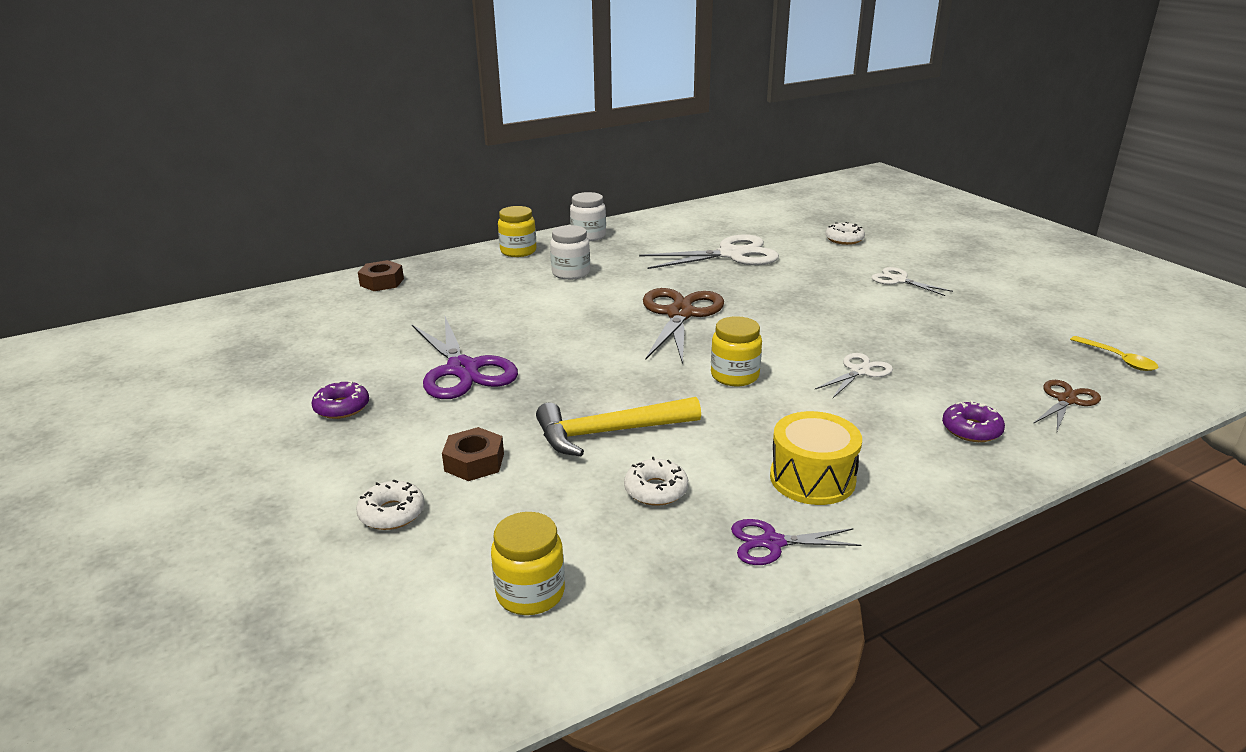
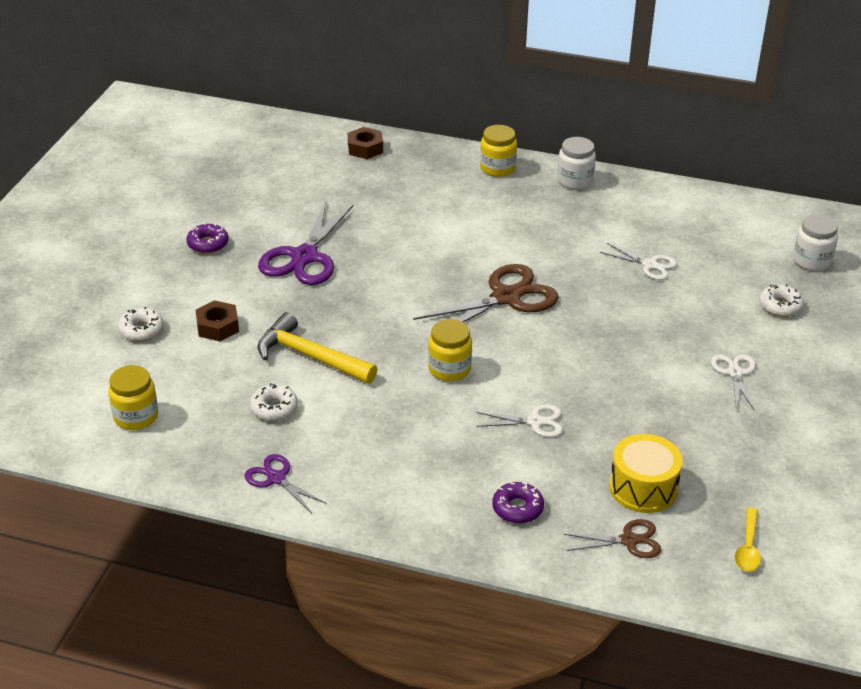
camera: 45 degrees right, 10 degrees up
white jar [550,225,590,280] -> white jar moved to [793,214,838,271]
white scissors [639,234,779,269] -> white scissors [600,243,677,280], size x0.53
yellow drum [770,411,862,505] -> yellow drum moved to [609,434,683,513]

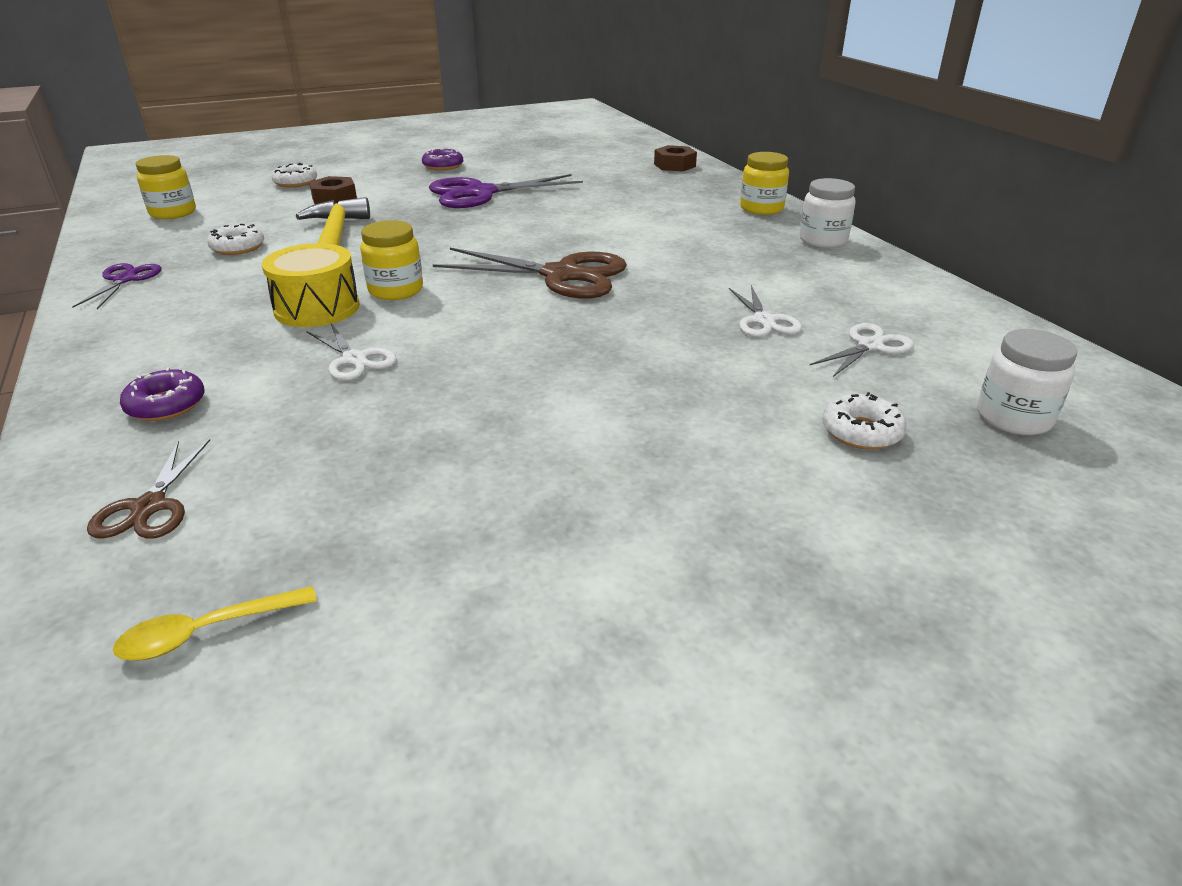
camera: 50 degrees right, 5 degrees down
brown scissors [564,519,661,558] -> brown scissors turned 45 degrees clockwise [87,439,210,539]
yellow drum [609,434,683,513] -> yellow drum moved to [262,243,360,327]
white scissors [711,354,756,411] -> white scissors moved to [810,323,914,377]

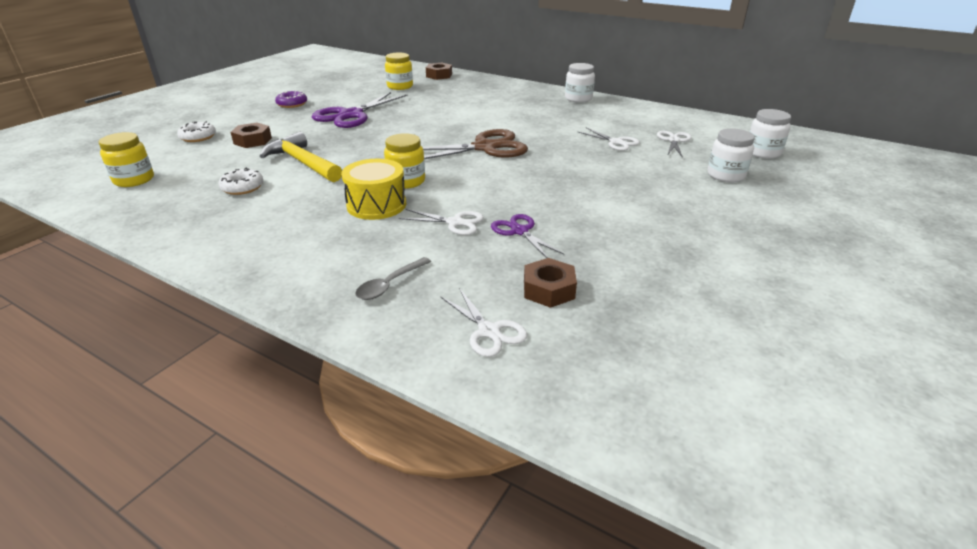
camera: 35 degrees left, 0 degrees up
purple scissors [72,263,162,309] -> purple scissors moved to [491,214,564,258]
brown scissors [87,439,210,539] -> white scissors [440,288,527,357]
yellow spoon [113,586,317,661] -> none
purple donut [120,367,205,421] -> grey spoon [355,257,431,300]
yellow jar [740,152,789,215] -> yellow jar moved to [385,53,413,90]
white donut [822,392,907,450] -> white jar [707,128,755,182]
none -> brown nut [524,258,577,308]

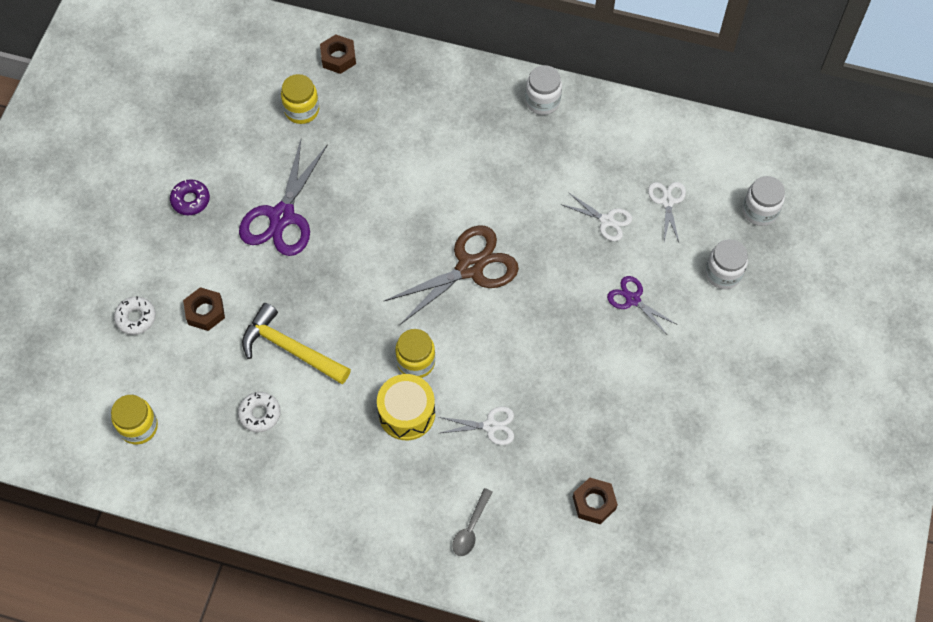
camera: 15 degrees left, 30 degrees up
white scissors [440,288,527,357] -> none
purple scissors [491,214,564,258] -> purple scissors moved to [607,276,676,334]

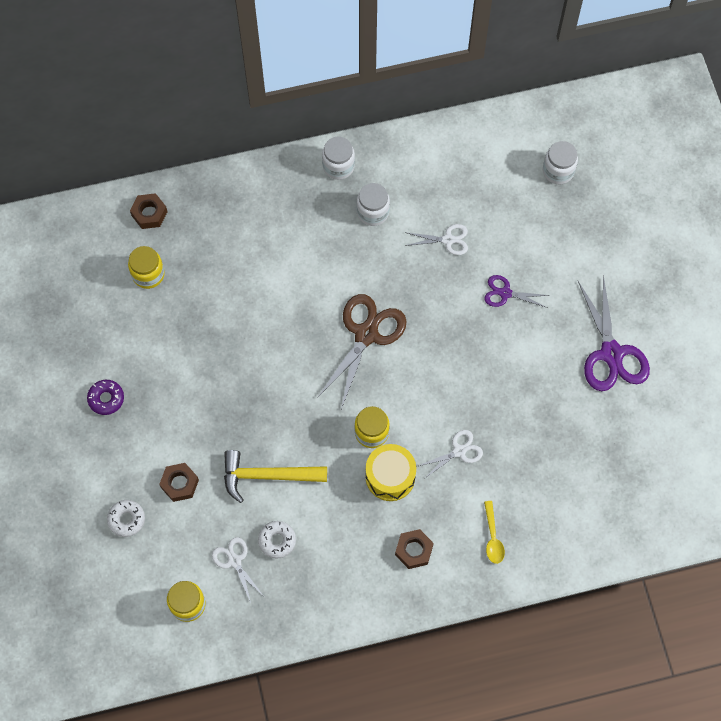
camera: 30 degrees left, 5 degrees up
purple scissors [239,140,328,256] -> purple scissors moved to [578,275,650,391]
grey spoon [452,488,492,556] -> yellow spoon [484,501,505,564]
brown nut [573,477,618,524] -> brown nut moved to [395,529,434,569]
white scissors [648,182,686,244] -> white scissors moved to [212,537,263,603]
white jar [705,239,748,289] -> white jar moved to [357,183,390,226]

